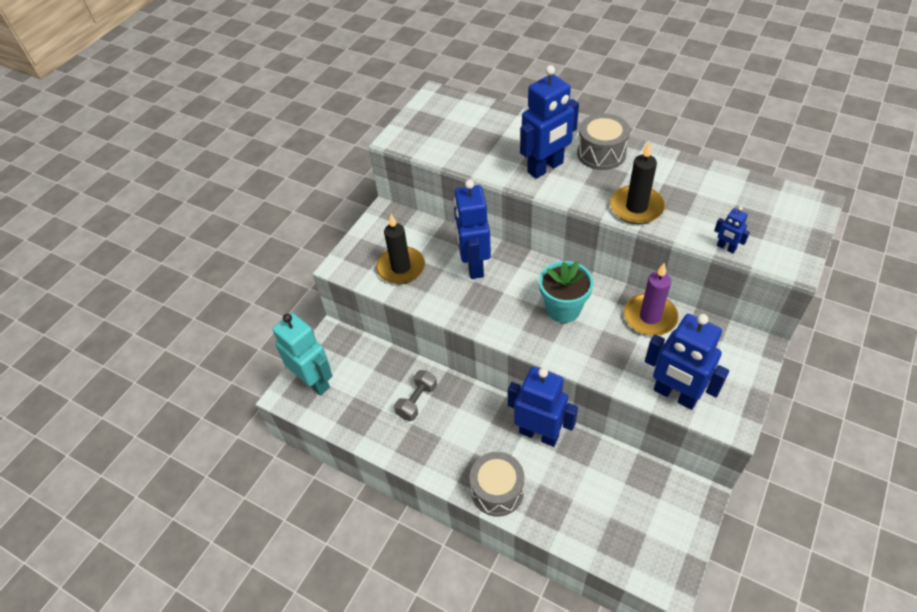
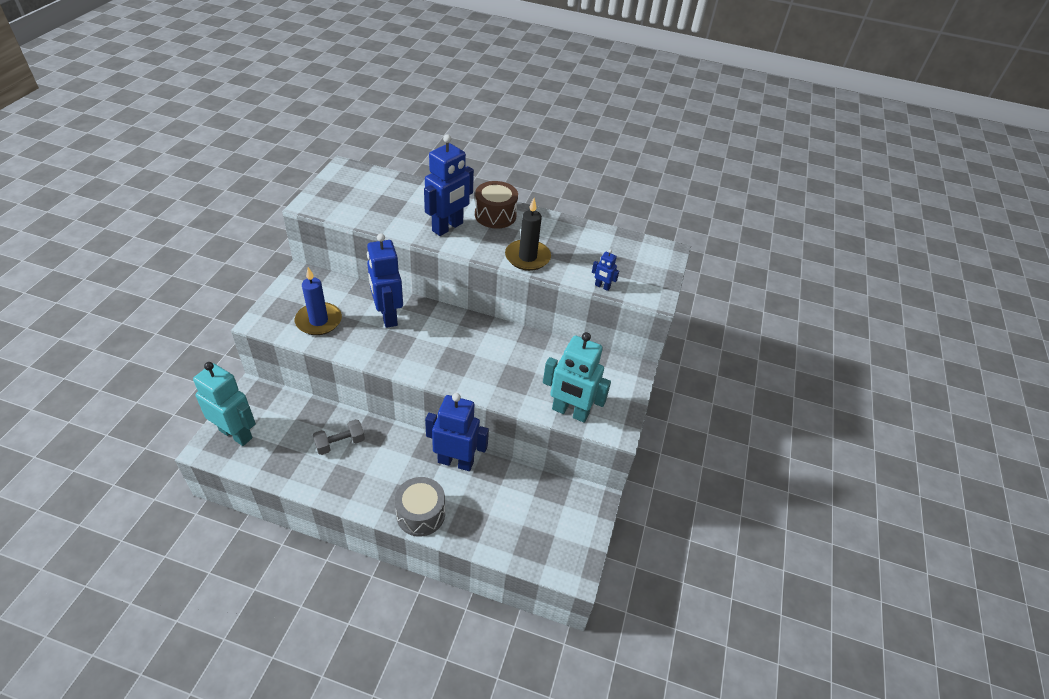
camera: 20 degrees left, 5 degrees down
black candle [376,214,425,284] -> blue candle [295,267,342,335]
grey dumbbell [394,370,437,421] -> grey dumbbell turned 45 degrees clockwise [313,419,365,455]
turquoise flower pot [539,261,594,323] -> none
grey drum [577,113,630,170] -> brown drum [475,181,518,229]
purple candle [624,263,678,336] -> none
blue robot [645,314,729,410] -> turquoise robot [543,332,611,423]

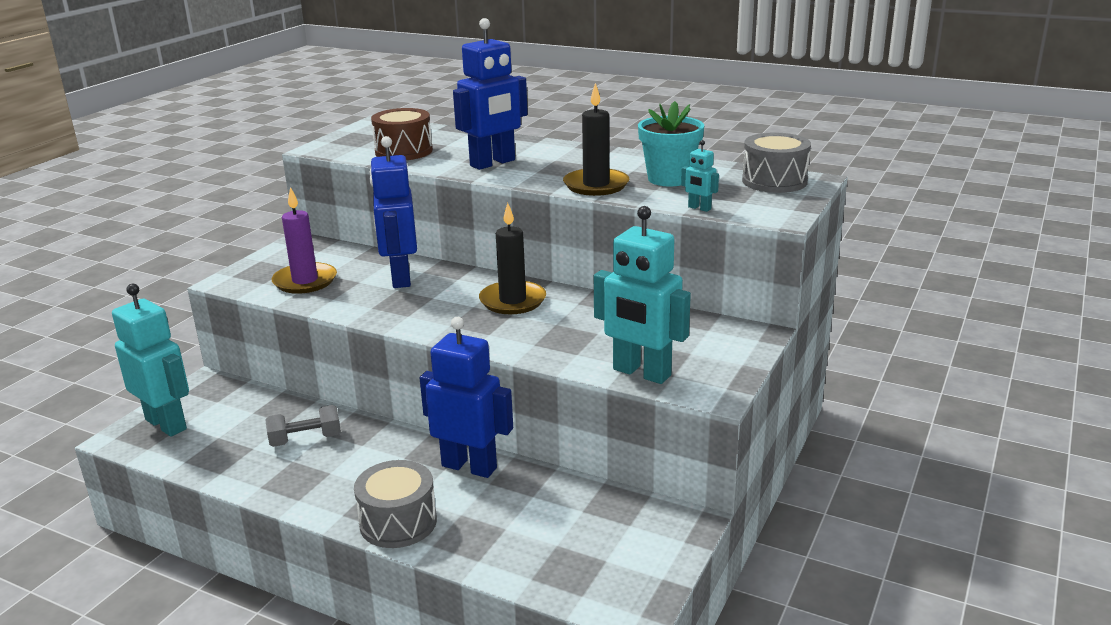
camera: 15 degrees right, 20 degrees down
blue candle [295,267,342,335] -> purple candle [272,187,337,294]
brown drum [475,181,518,229] -> brown drum moved to [371,108,433,160]
blue robot [592,249,619,291] -> turquoise robot [681,140,719,212]
none -> black candle [479,203,546,314]
none -> turquoise flower pot [638,101,704,186]
none -> grey drum [742,133,811,193]

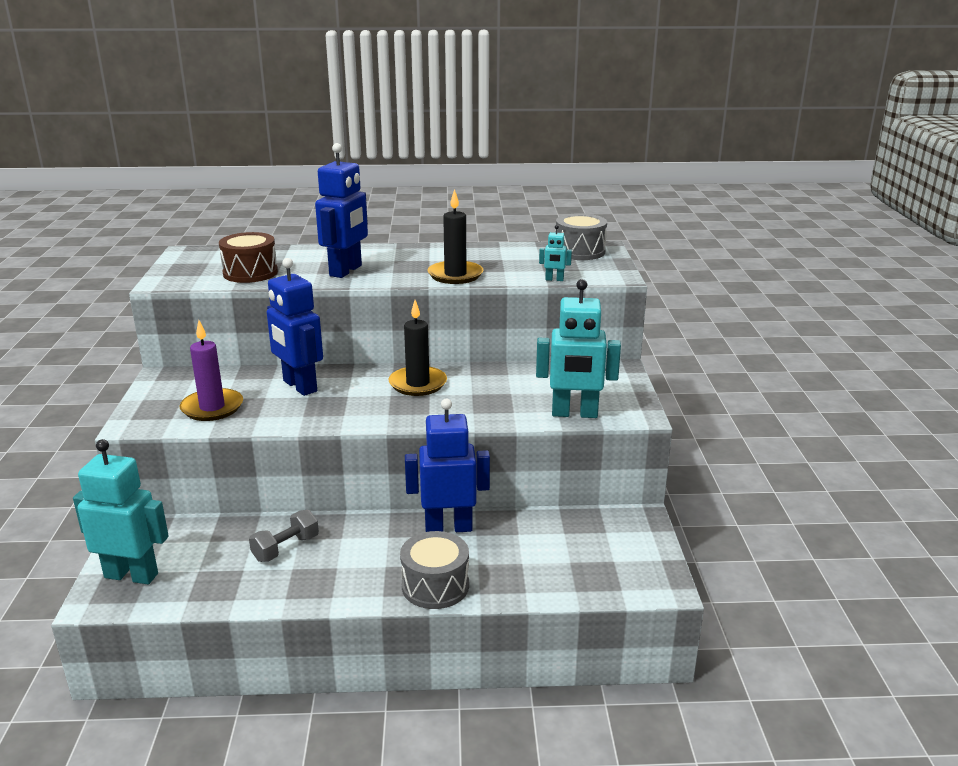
camera: 30 degrees left, 0 degrees up
turquoise flower pot [638,101,704,186] -> none

